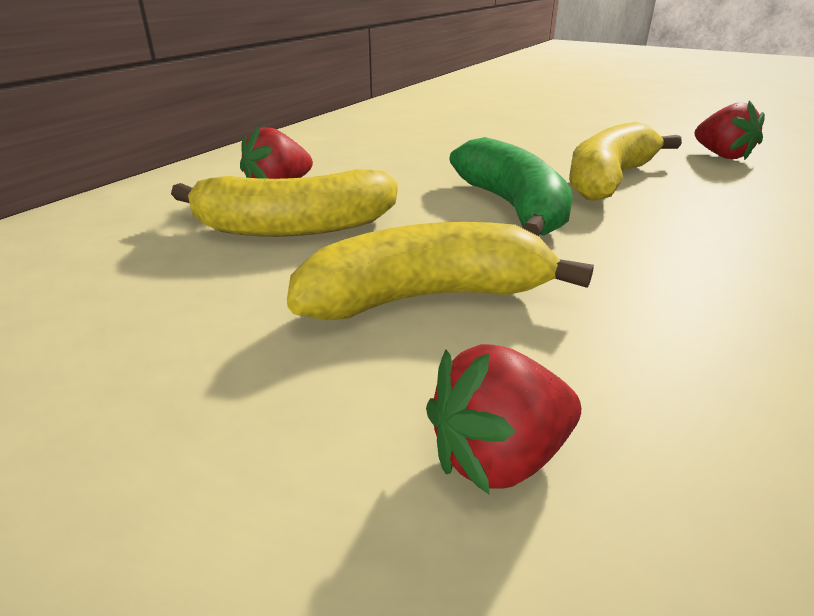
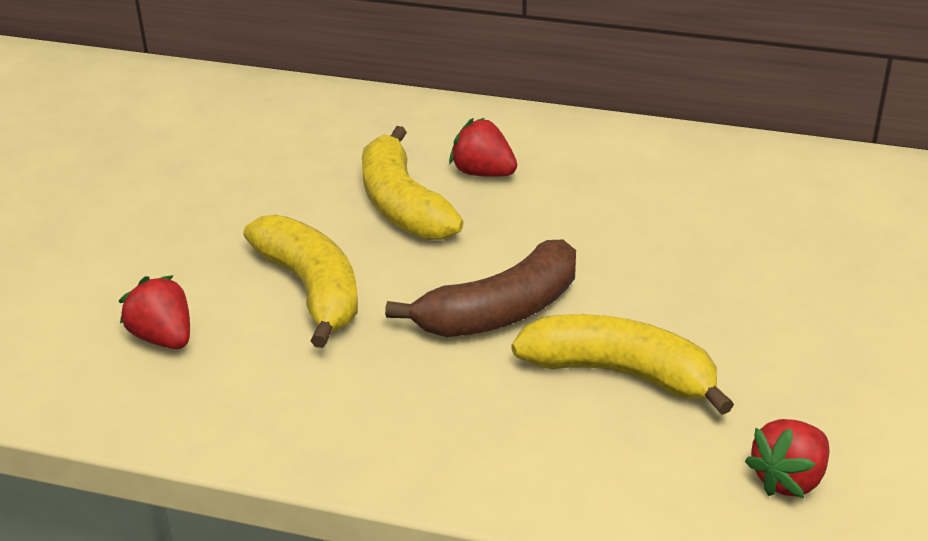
camera: 75 degrees right, 5 degrees up
green banana [449,137,573,236] -> brown banana [385,240,576,337]

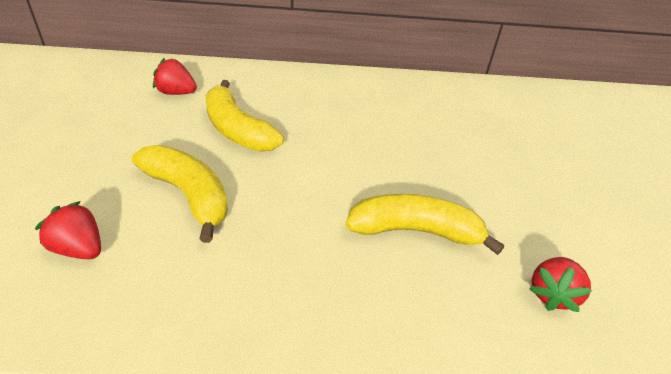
camera: 20 degrees left, 5 degrees up
brown banana [385,240,576,337] -> none
red strawberry [449,118,517,177] -> red strawberry moved to [153,58,197,95]

